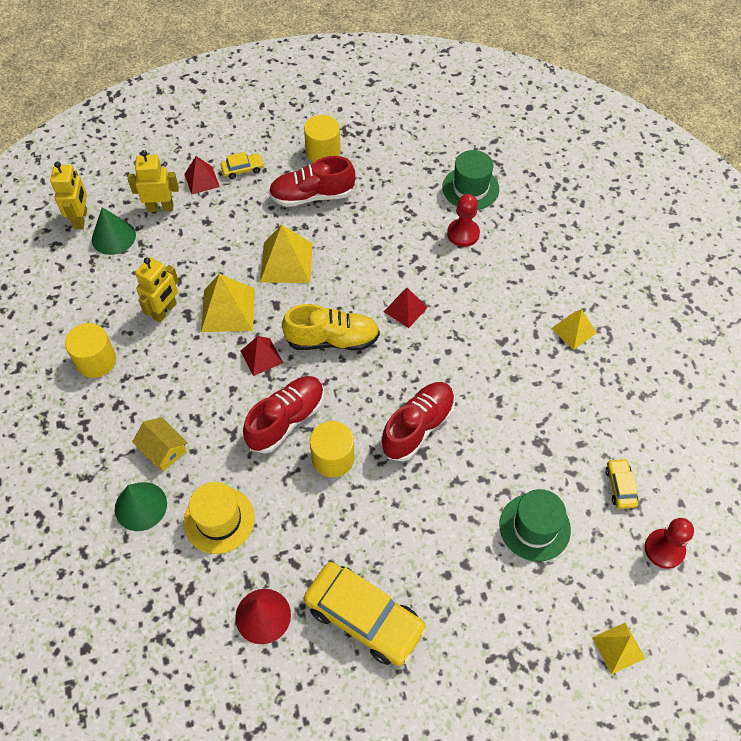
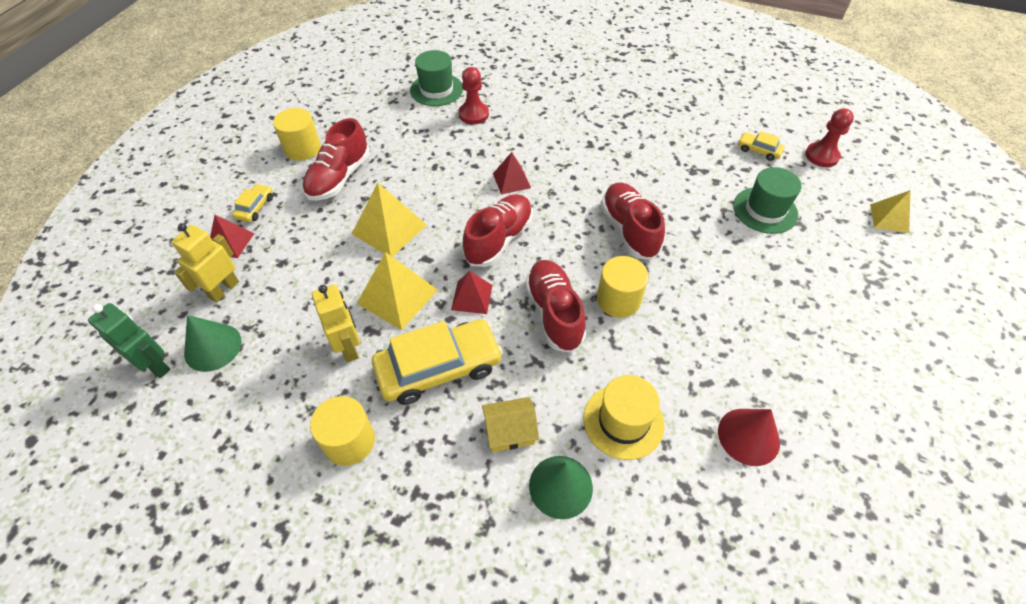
camera: 55 degrees left, 5 degrees down
yellow robot [50,161,87,229] -> green robot [88,303,170,378]
yellow shoe [282,304,380,351] -> red shoe [463,194,533,267]
yellow car [304,562,427,666] -> yellow car moved to [372,319,503,405]
yellow pyramid [551,309,596,350] -> none

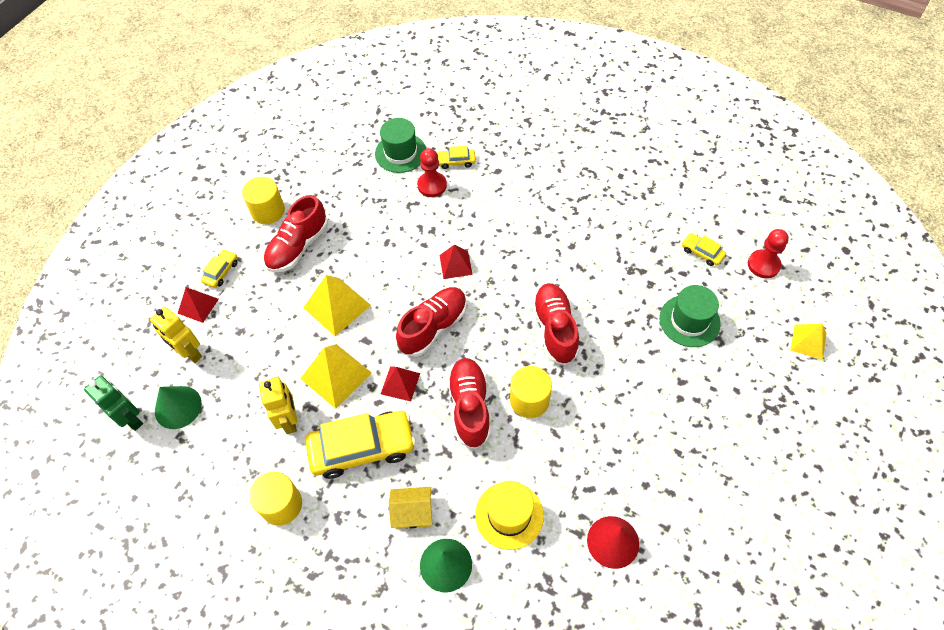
camera: 10 degrees right, 5 degrees up
yellow robot [171,223,239,303] -> yellow robot turned 90 degrees counterclockwise [150,307,202,363]
none -> yellow car [437,146,476,169]

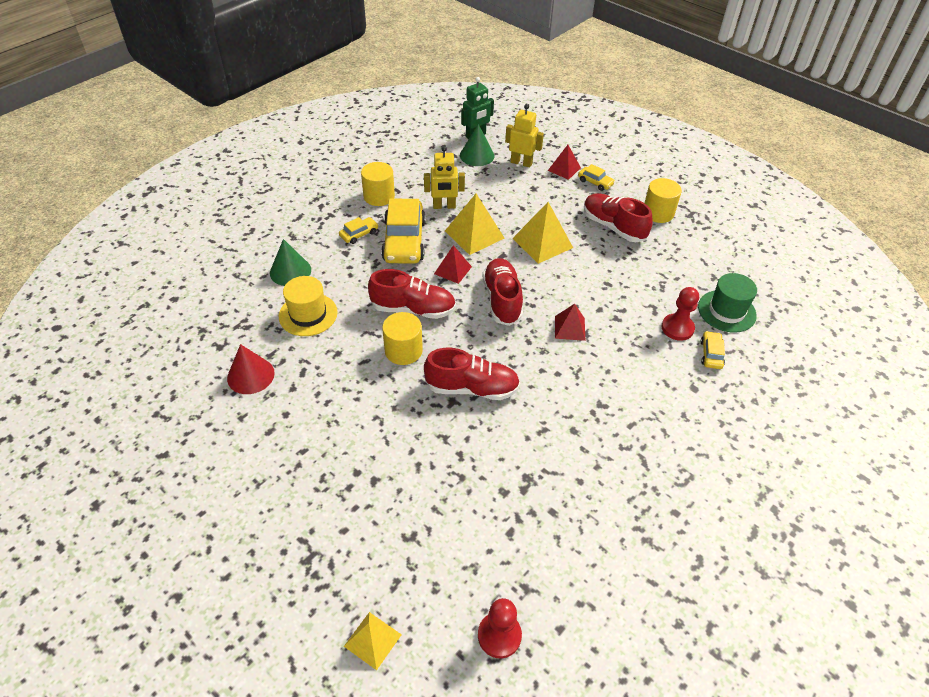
camera: 100 degrees right, 10 degrees down
yellow robot [150,307,202,363] -> yellow robot turned 60 degrees clockwise [505,104,544,168]
yellow house [389,487,433,529] -> none
red shoe [396,287,467,357] -> red shoe turned 150 degrees counterclockwise [482,258,523,326]
green hat [659,285,721,347] -> none
yellow car [682,233,726,266] -> yellow car moved to [339,217,378,244]

